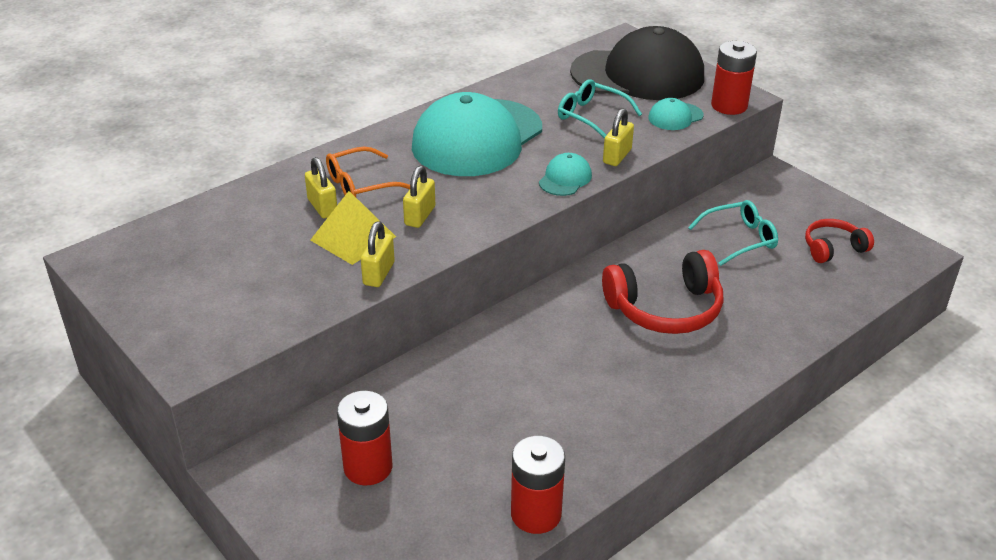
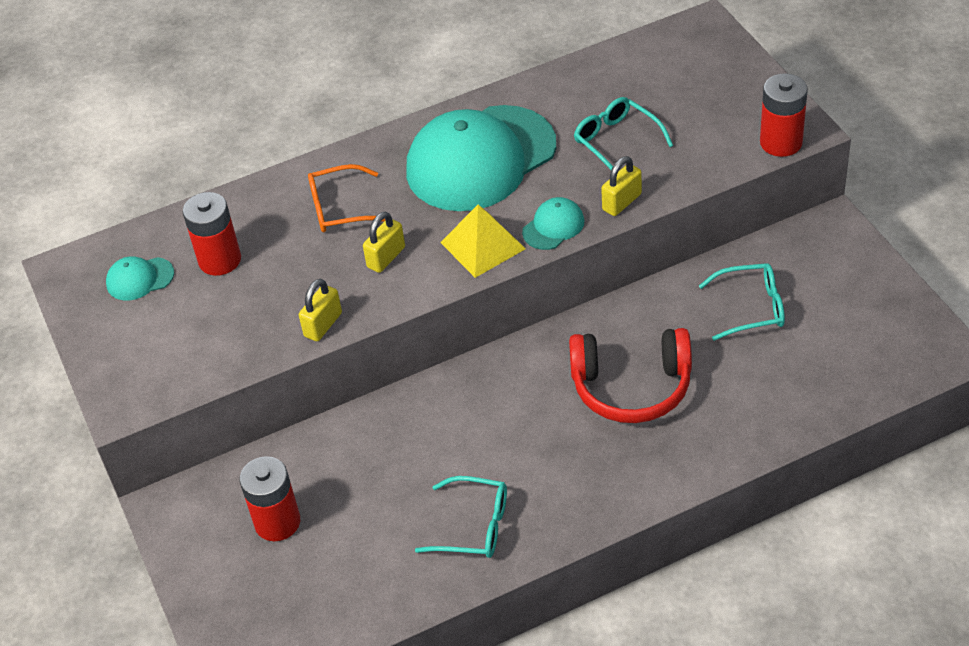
camera: 20 degrees right, 10 degrees up
yellow padlock [305,157,337,218] -> none
yellow pyramid [310,191,396,265] -> yellow pyramid moved to [440,204,526,278]
red battery [511,436,565,534] -> red battery moved to [183,192,241,276]
black cap [570,26,704,100] -> none
turquoise cap [648,98,703,130] -> turquoise cap moved to [106,256,174,301]
red headphones [805,219,874,263] -> none
none -> turquoise glasses [415,476,507,558]

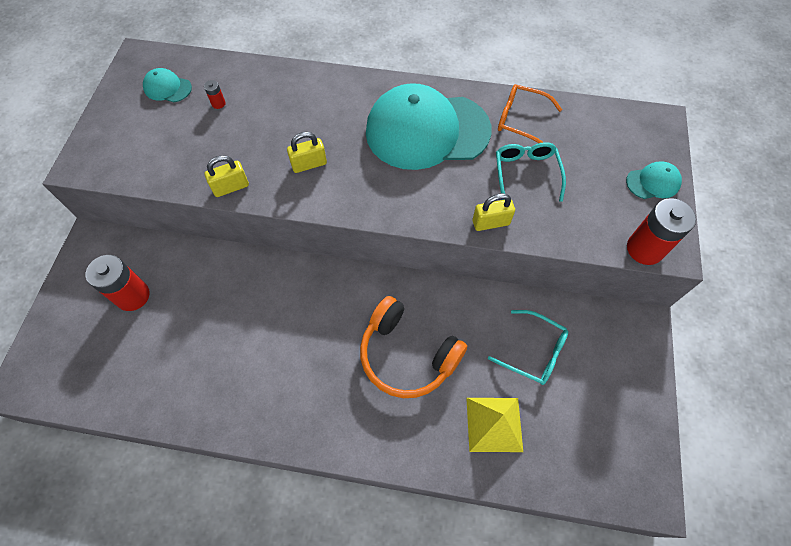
camera: 30 degrees right, 15 degrees up
red battery [183,192,241,276] -> red battery [204,80,226,109], size x0.44
orange glasses [308,164,385,232] -> orange glasses moved to [498,84,562,143]
turquoise glasses [415,476,507,558] -> none
yellow pyramid [440,204,526,278] -> yellow pyramid moved to [466,398,523,452]
turquoise cap [522,197,584,250] -> turquoise cap moved to [626,162,682,199]
red headphones [569,328,692,423] -> orange headphones [360,296,467,398]

